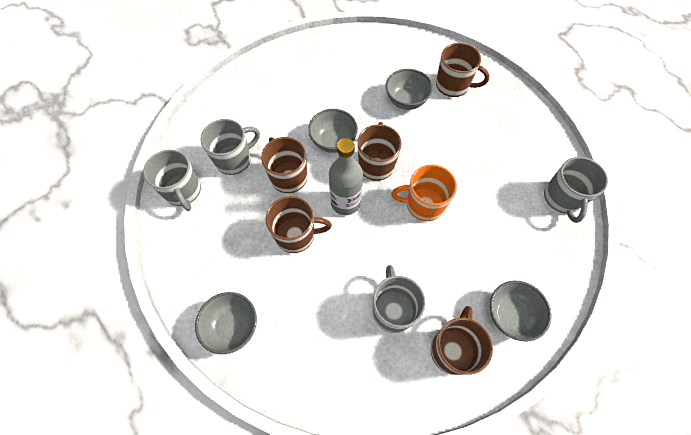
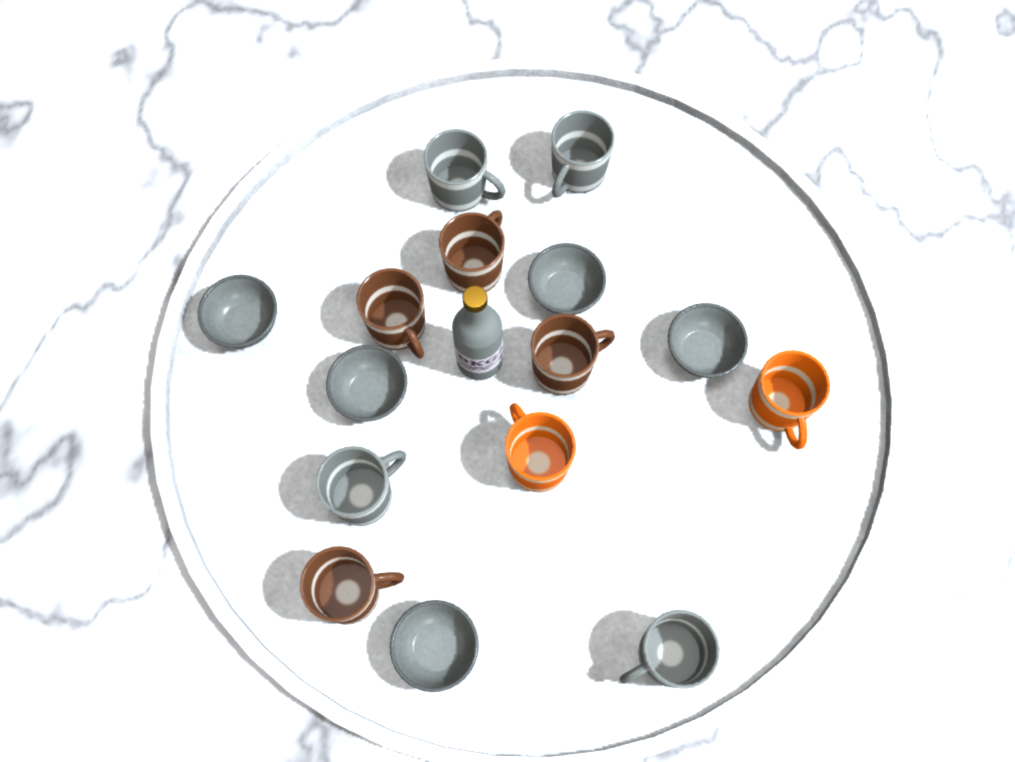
camera: 60 degrees right, 5 degrees up
grey mug [143,149,201,211] -> grey mug moved to [551,110,615,198]
brown mug [436,43,490,97] -> orange mug [749,350,830,449]
none -> grey bowl [326,345,407,422]

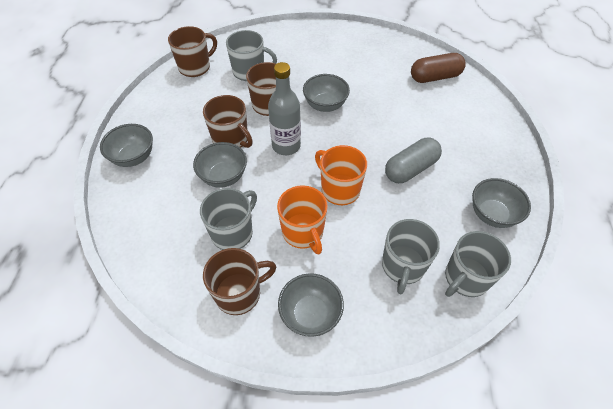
camera: 15 degrees left, 15 degrees down
brown mug [530,314,615,395] -> brown mug moved to [168,26,217,77]
grey mug [551,110,615,198] -> grey mug moved to [382,219,440,294]
grey bowl [668,303,748,378] -> grey bowl moved to [472,178,531,228]
orange mug [749,350,830,449] -> orange mug moved to [277,185,328,255]
none -> grey capsule [385,138,442,183]
none -> brown capsule [411,53,466,83]

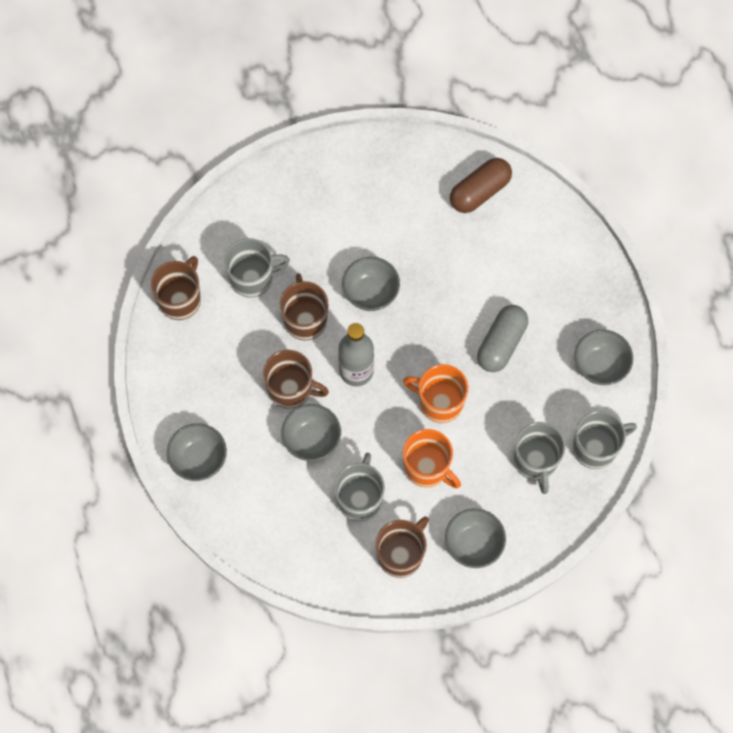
camera: 25 degrees left, 15 degrees up
grey mug [445,231,511,297] -> grey mug turned 135 degrees counterclockwise [573,411,637,469]

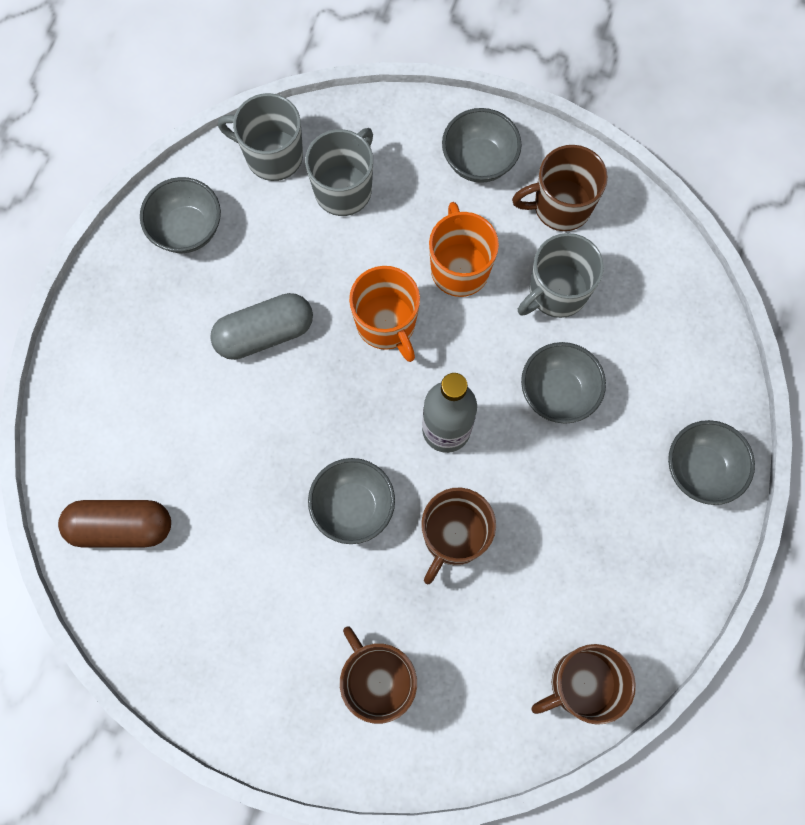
camera: 140 degrees left, 5 degrees up
grey mug [224,238,290,298] -> none
brown mug [263,350,329,409] -> brown mug moved to [340,626,417,724]

